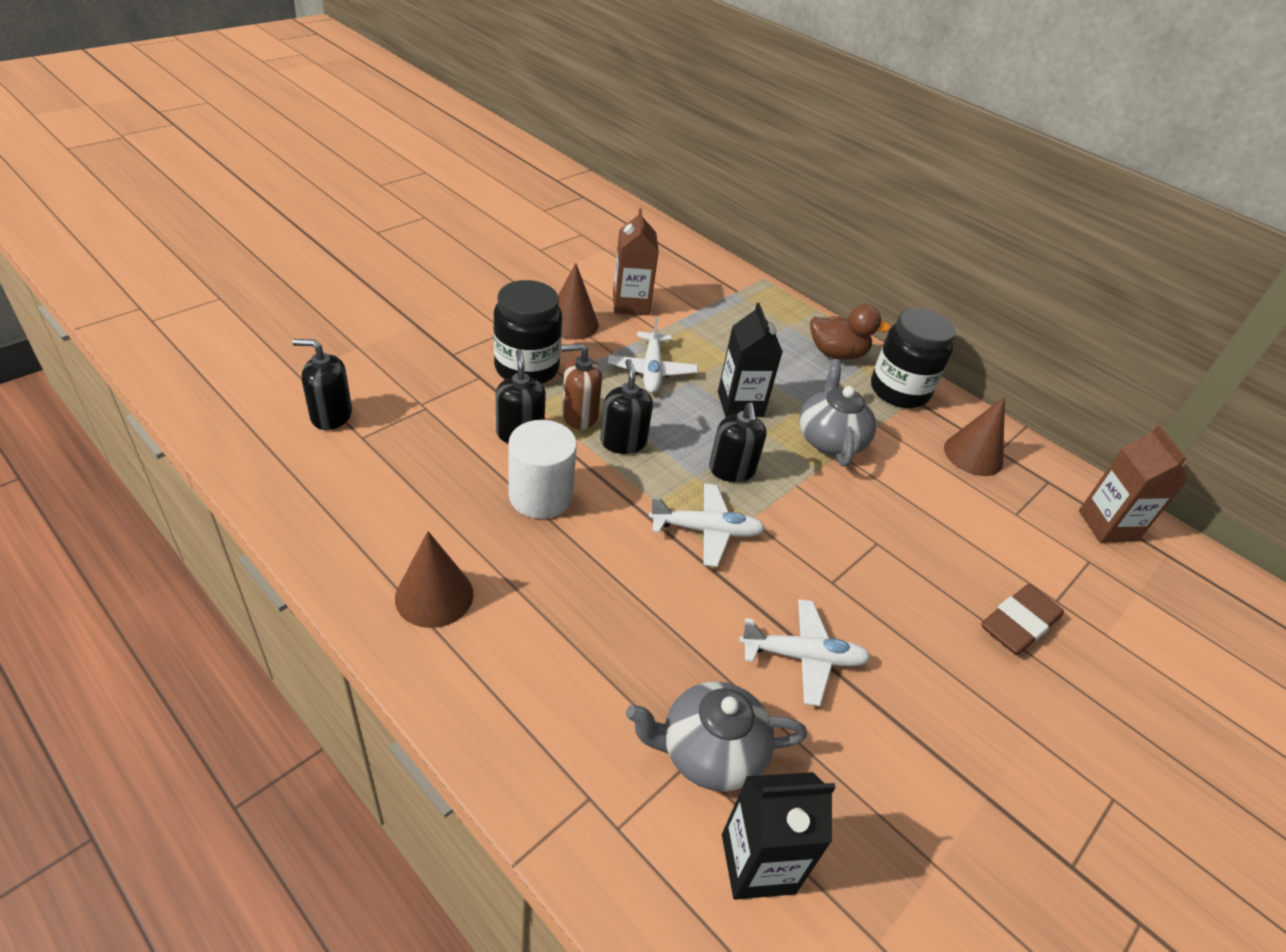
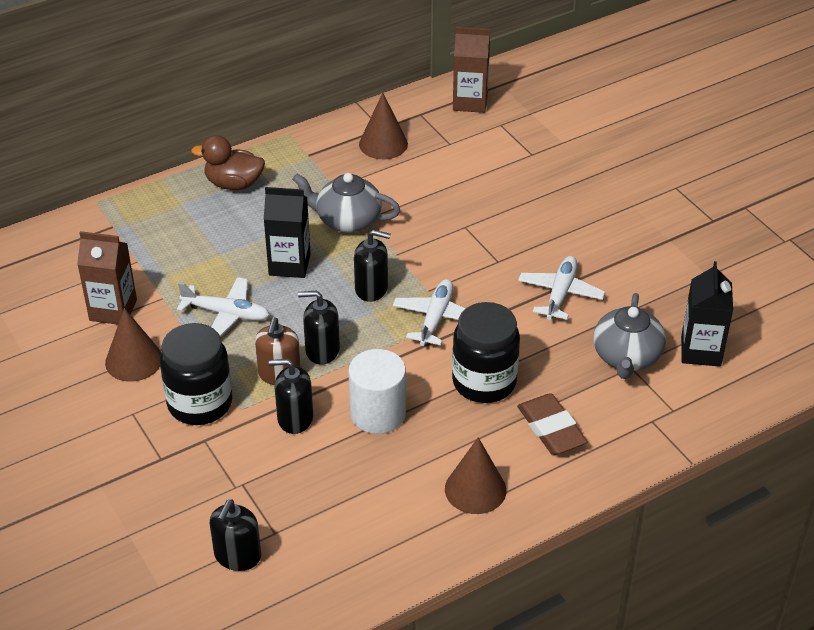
camera: 70 degrees left, 0 degrees up
brown duck [810,304,891,360] -> brown duck turned 105 degrees counterclockwise [191,135,265,190]
black jar [871,308,956,408] -> black jar moved to [452,302,520,403]
brown eraser [981,584,1064,655] -> brown eraser moved to [517,393,588,455]

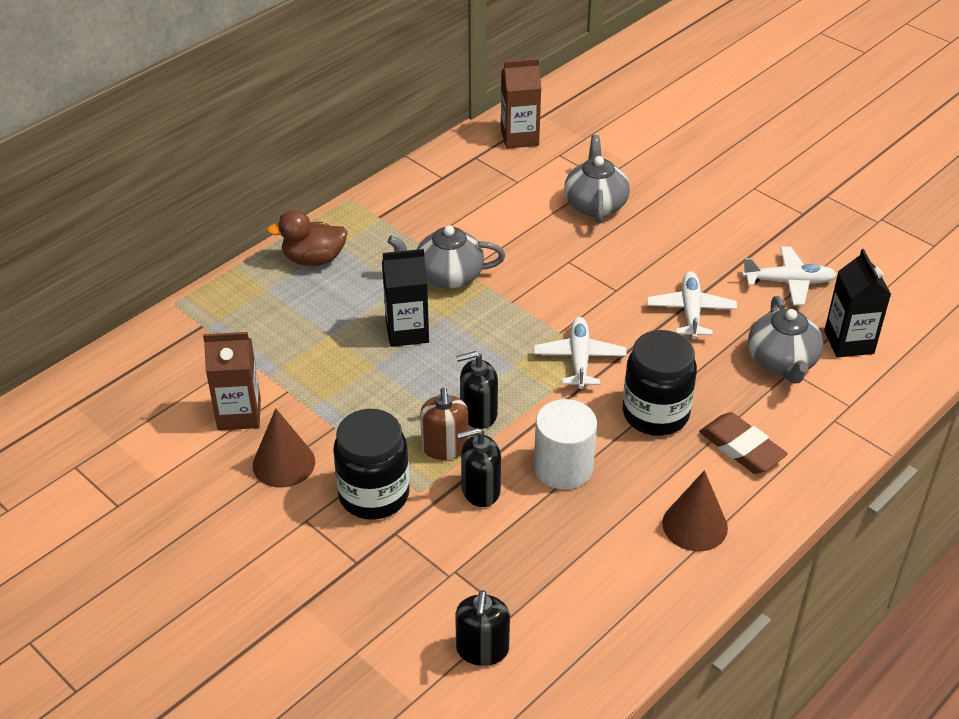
camera: 15 degrees left, 0 degrees up
white plane [177,277,269,336] -> white plane moved to [742,247,837,305]
black soap dispenser [354,230,391,302] -> none
brown cone [359,93,408,159] -> none
none -> grey teapot [564,135,630,224]

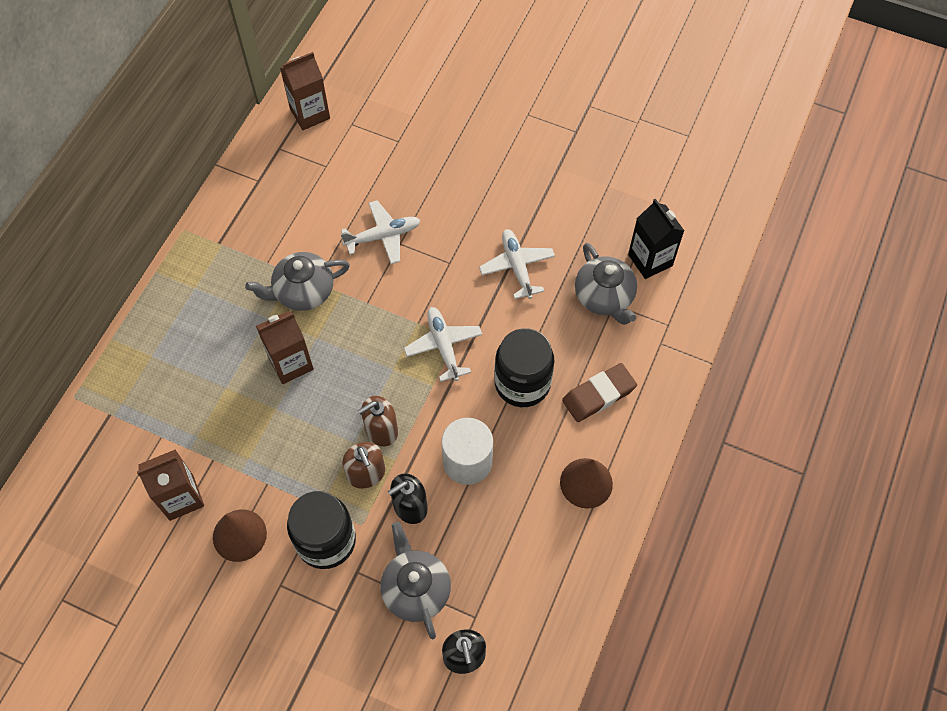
camera: 20 degrees left, 20 degrees up
brown duck [267,210,348,266] -> none
black carton [382,249,429,347] -> brown carton [256,311,314,384]
black soap dispenser [456,351,498,429] -> brown soap dispenser [358,396,398,446]
grey teapot [564,135,630,224] -> grey teapot moved to [380,522,451,639]
brown eraser [699,412,788,474] -> brown eraser turned 60 degrees counterclockwise [562,363,637,422]
white plane [742,247,837,305] -> white plane moved to [341,200,420,264]

